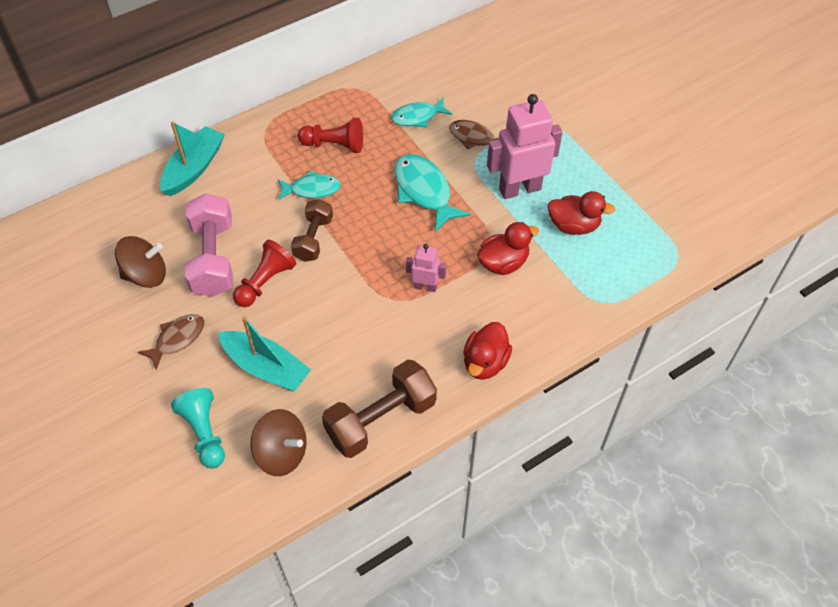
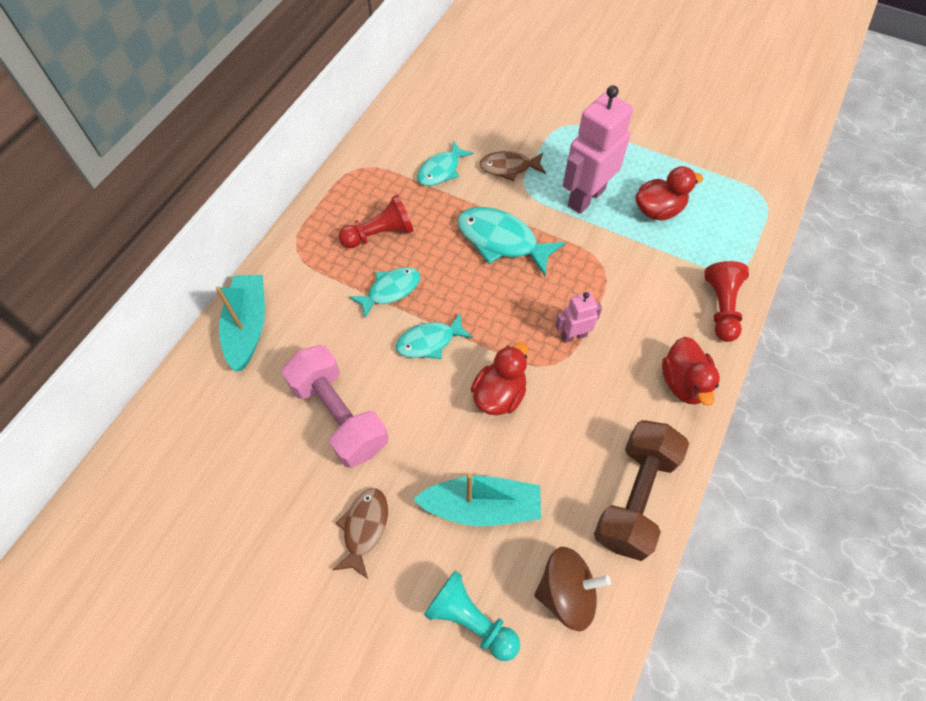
camera: 30 degrees left, 5 degrees up
brown spinning top [115,236,166,288] -> none
red pawn [233,240,296,307] -> red pawn moved to [704,261,749,342]
brown dumbbell [291,199,333,262] -> turquoise fish [396,313,473,359]
red duck [477,222,539,275] -> red duck moved to [471,342,528,415]

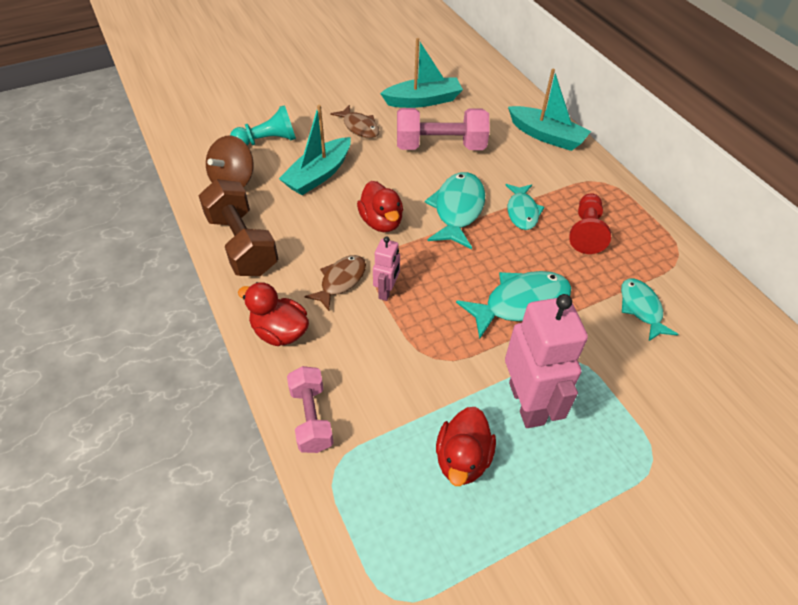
camera: 125 degrees right, 10 degrees down
turquoise fish [396,313,473,359] -> turquoise fish [425,172,485,249], size x1.55
brown fish [480,151,546,181] -> brown fish moved to [304,255,366,311]
red pawn [704,261,749,342] -> pink dumbbell [287,366,334,453]
none -> turquoise boat [380,38,463,108]

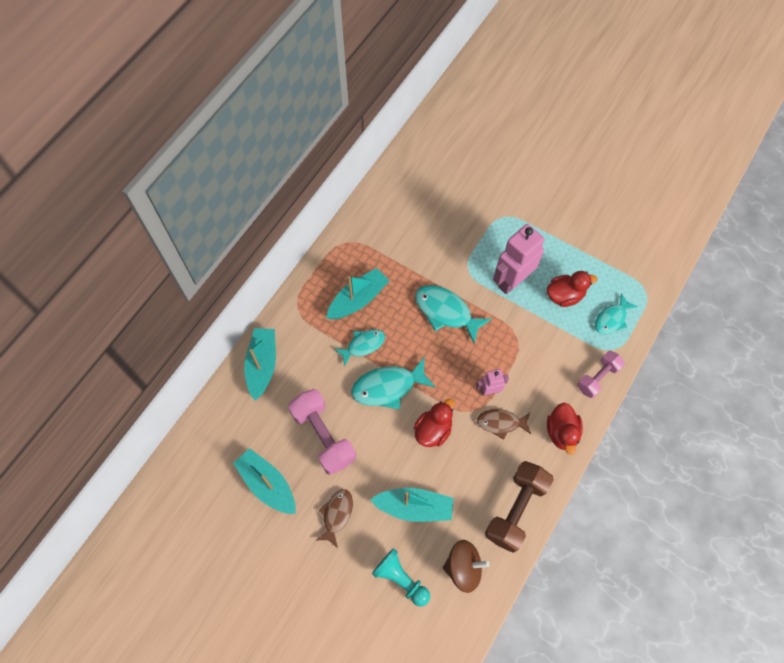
camera: 120 degrees left, 15 degrees up
red pawn [569,193,611,254] -> turquoise boat [326,268,389,319]
turquoise fish [621,278,678,341] -> turquoise fish moved to [595,293,638,334]

